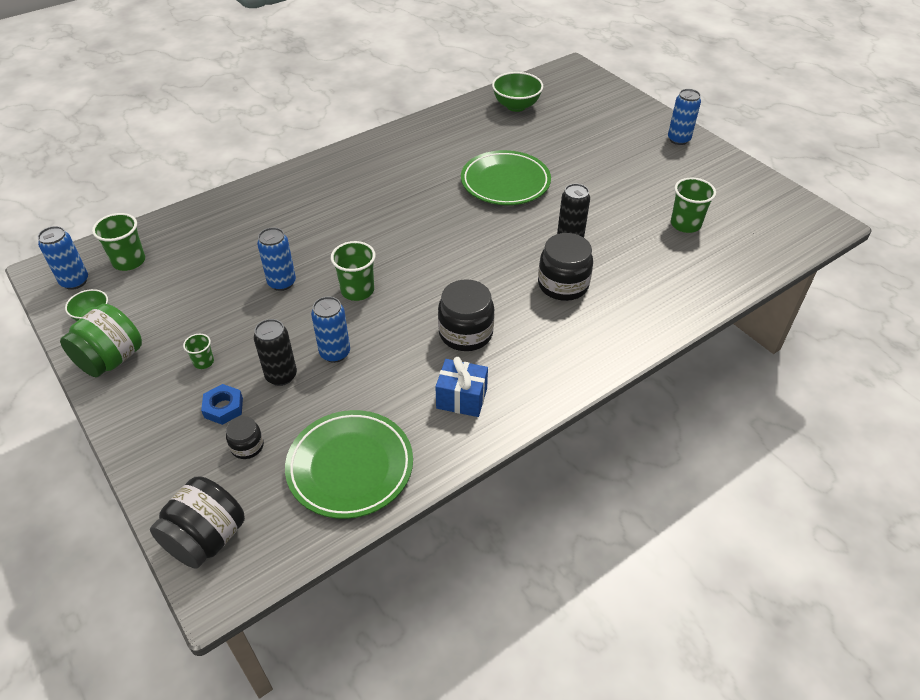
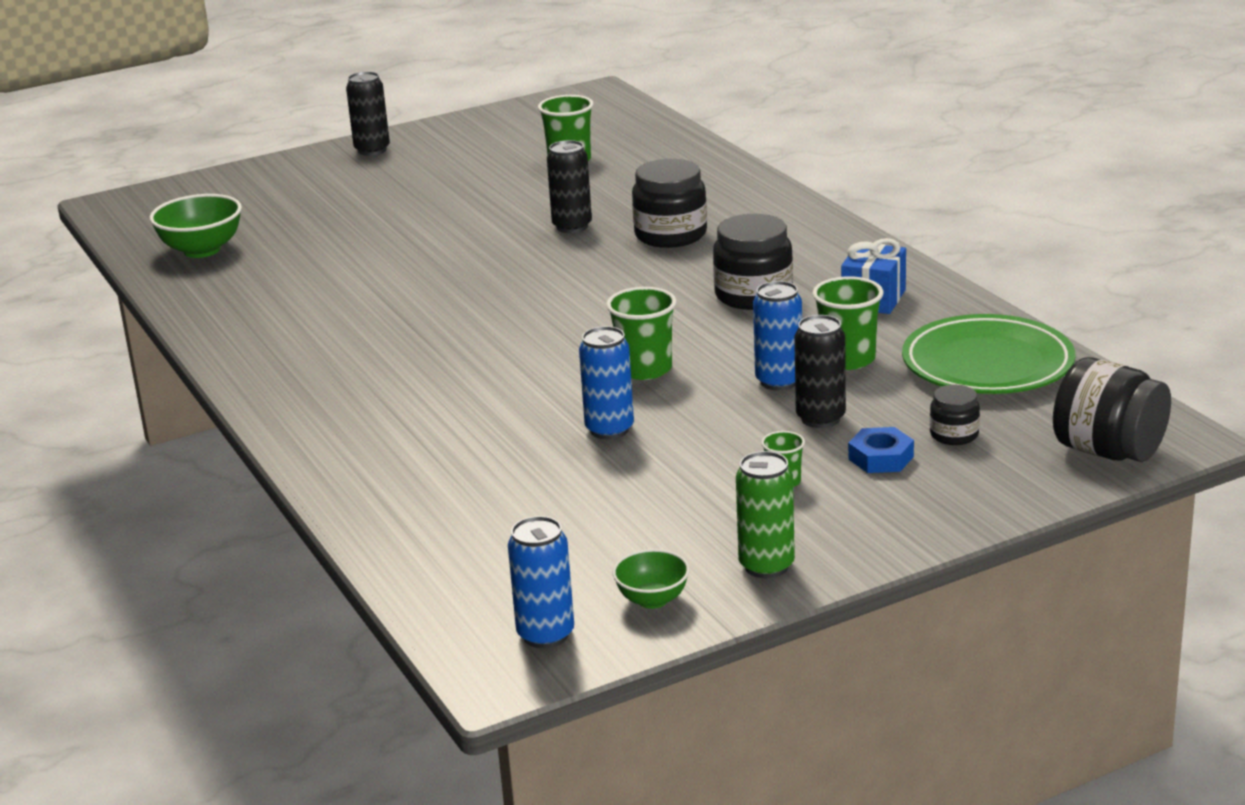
camera: 80 degrees left, 20 degrees down
green jar [60,304,142,378] -> green can [736,451,795,578]
green cup [92,213,145,271] -> green cup moved to [812,276,884,370]
green plate [461,150,551,205] -> none
blue can [668,89,701,145] -> black can [346,72,390,156]

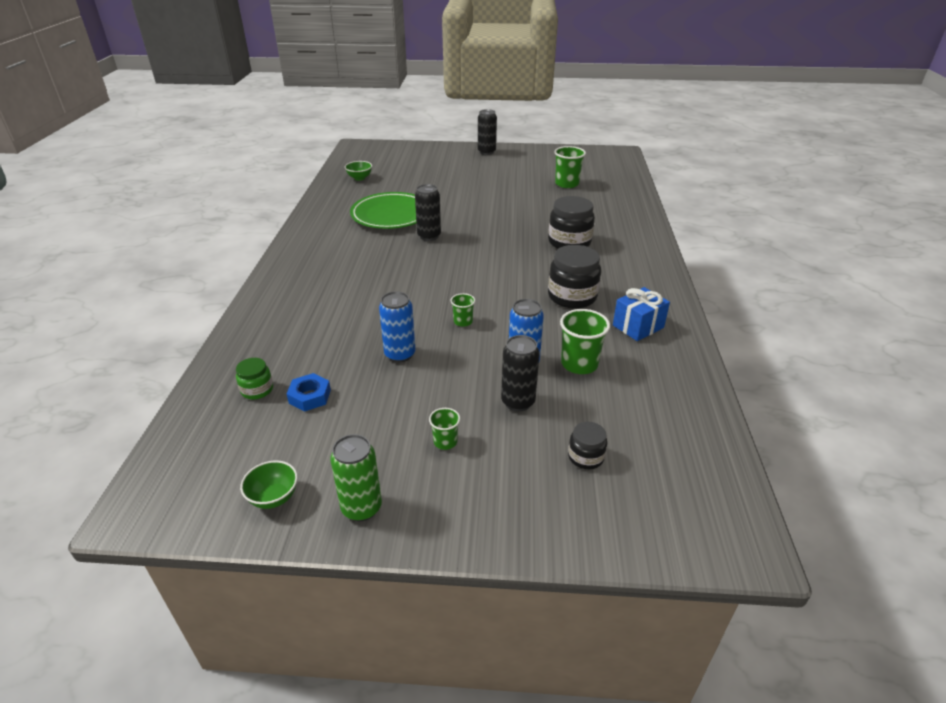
camera: 30 degrees right, 10 degrees up
green bowl [149,194,242,258] -> green bowl [345,161,372,180], size x0.60
blue can [508,516,574,648] -> none
black can [547,140,592,233] -> black can moved to [415,184,441,241]
green cup [606,287,677,380] -> green cup [451,293,475,327], size x0.56
blue nut [848,427,914,473] -> blue nut moved to [287,373,331,411]
green plate [902,314,1075,394] -> green plate moved to [350,192,417,229]
black jar [1053,357,1171,462] -> none
none -> green jar [236,358,273,399]

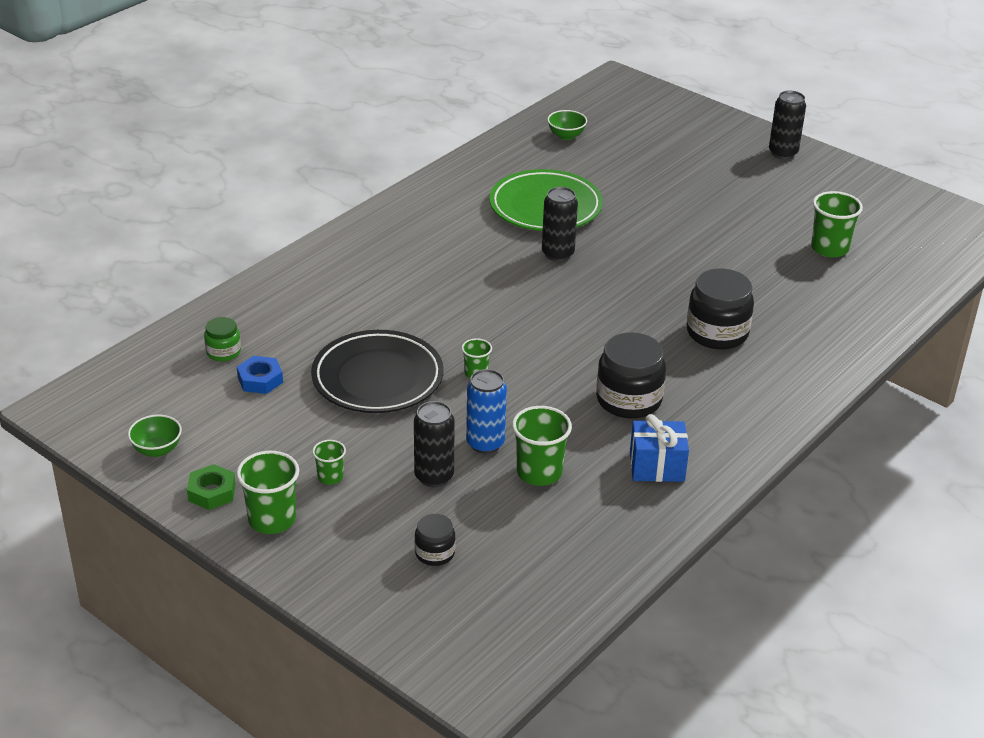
camera: 35 degrees right, 0 degrees up
green can [330,434,382,521] -> green nut [187,464,236,510]
blue can [379,291,416,363] -> black plate [311,330,444,413]
none -> green cup [236,451,299,534]

